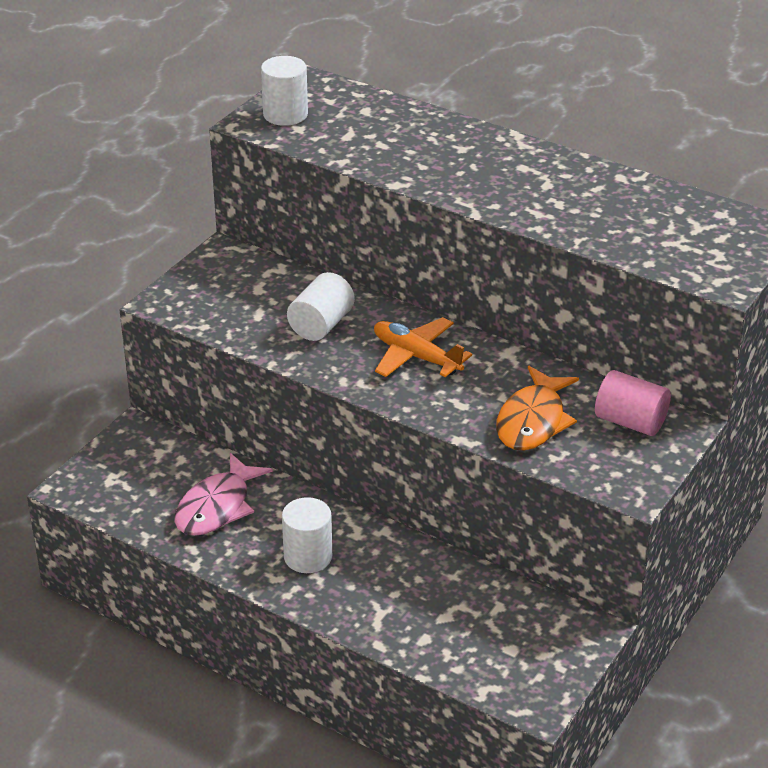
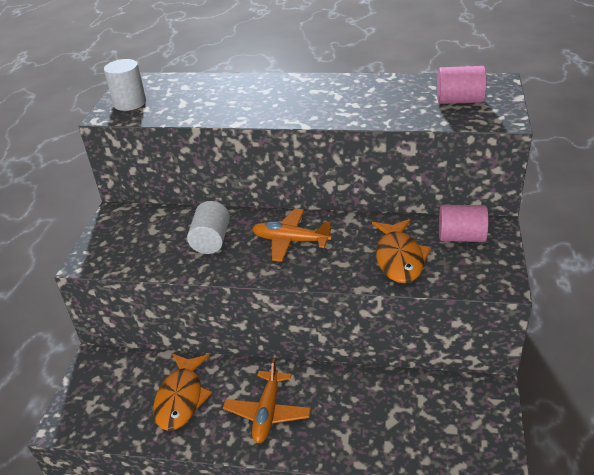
camera: 20 degrees left, 0 degrees up
pink fish [174,453,273,536] -> orange fish [153,353,212,431]
white cylinder [282,497,332,573] -> orange plane [223,358,311,443]
none -> pink cylinder [437,66,486,104]

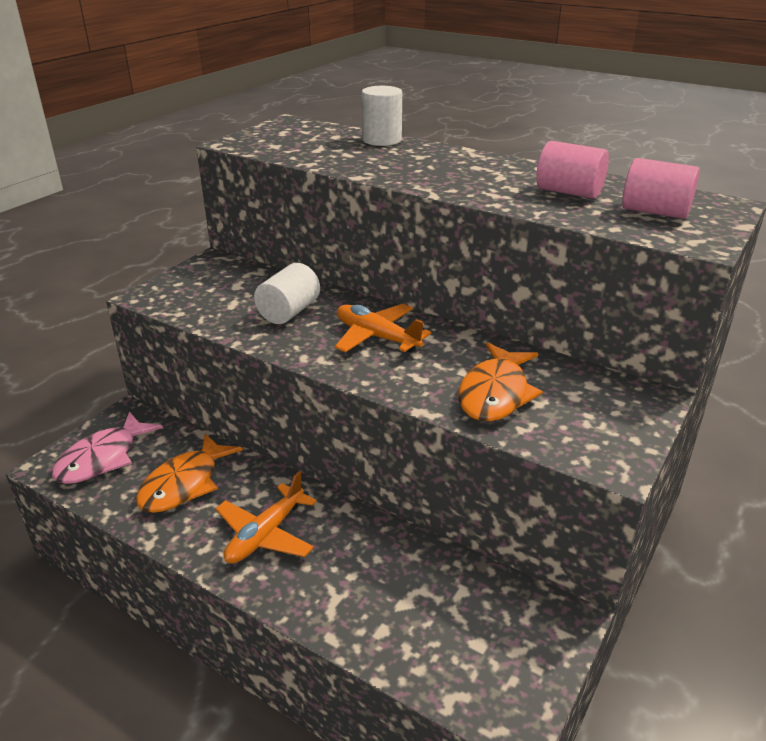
camera: 20 degrees right, 5 degrees down
white cylinder [104,59,146,111] -> white cylinder moved to [362,86,402,146]
pink cylinder [439,205,489,242] -> pink cylinder moved to [536,141,609,199]
none -> pink fish [52,411,163,484]

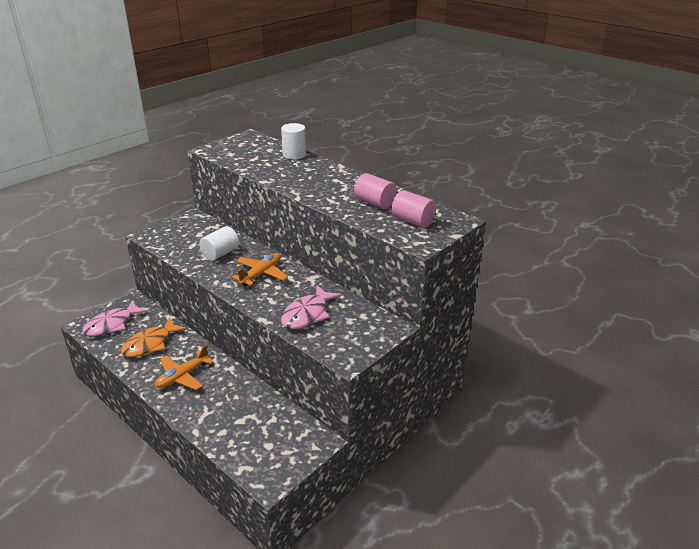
camera: 10 degrees right, 0 degrees up
orange plane [335,304,431,352] -> orange plane turned 75 degrees clockwise [232,253,288,286]
orange fish [458,343,543,422] -> pink fish [281,285,342,329]

